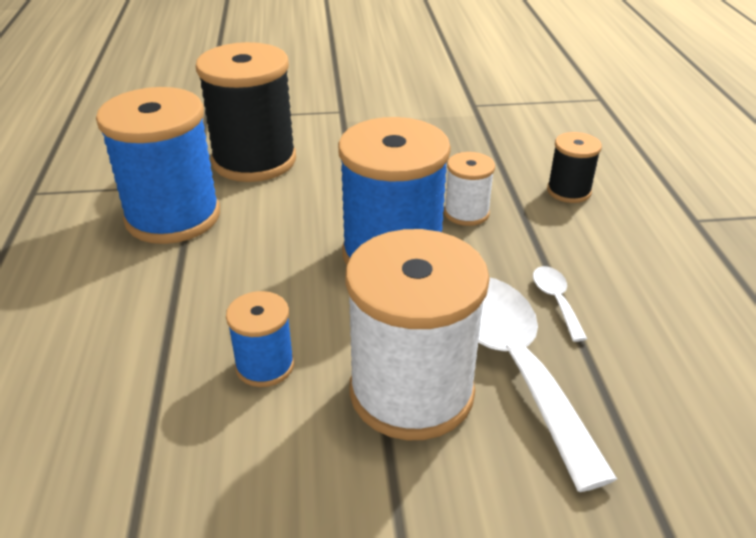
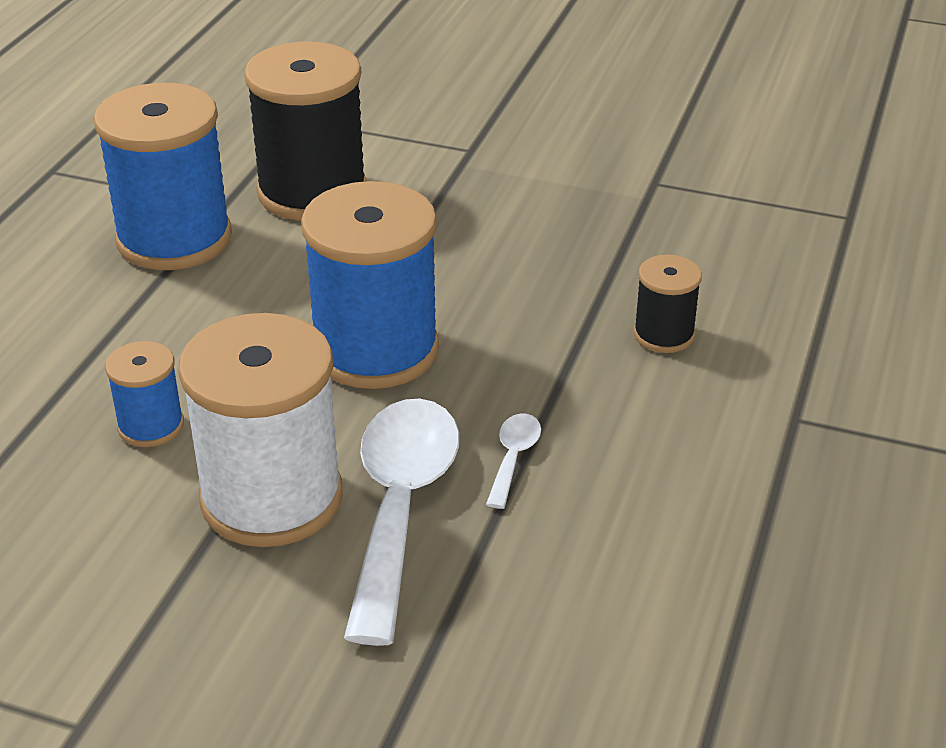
camera: 25 degrees right, 0 degrees up
white spool [444,152,495,226] -> none

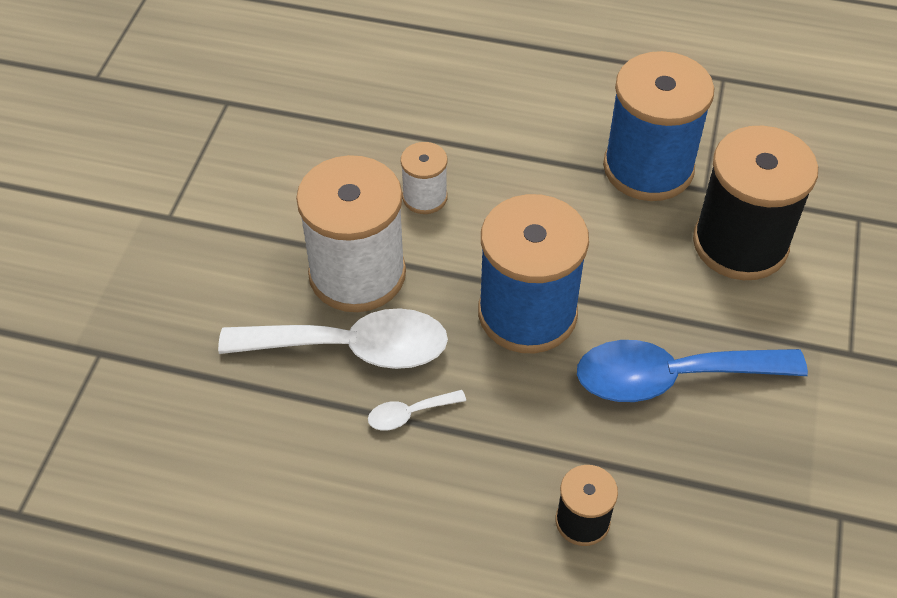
camera: 85 degrees right, 15 degrees up
blue spool [105,341,184,447] -> white spool [401,142,448,214]
white spoon [486,413,541,509] -> white spoon turned 150 degrees clockwise [368,390,466,431]
none -> blue spoon [577,340,808,402]

